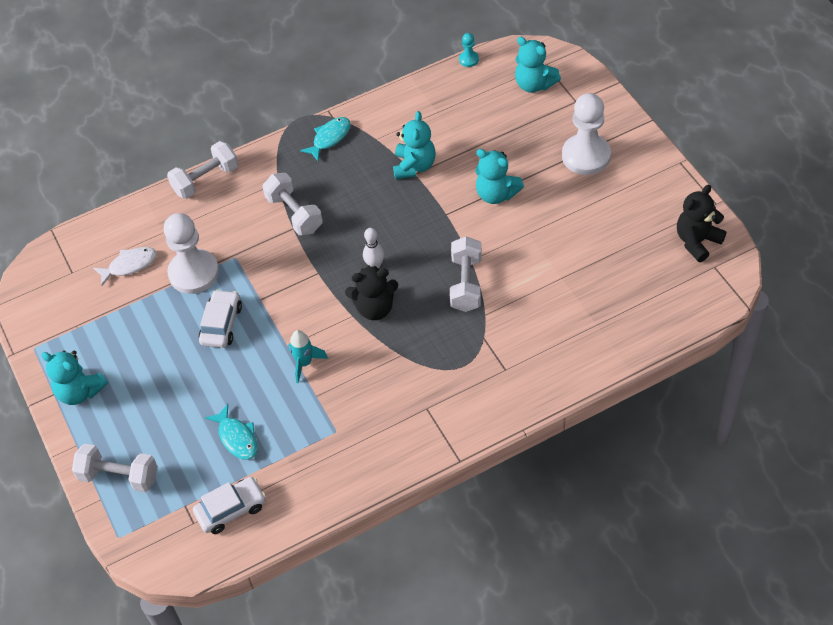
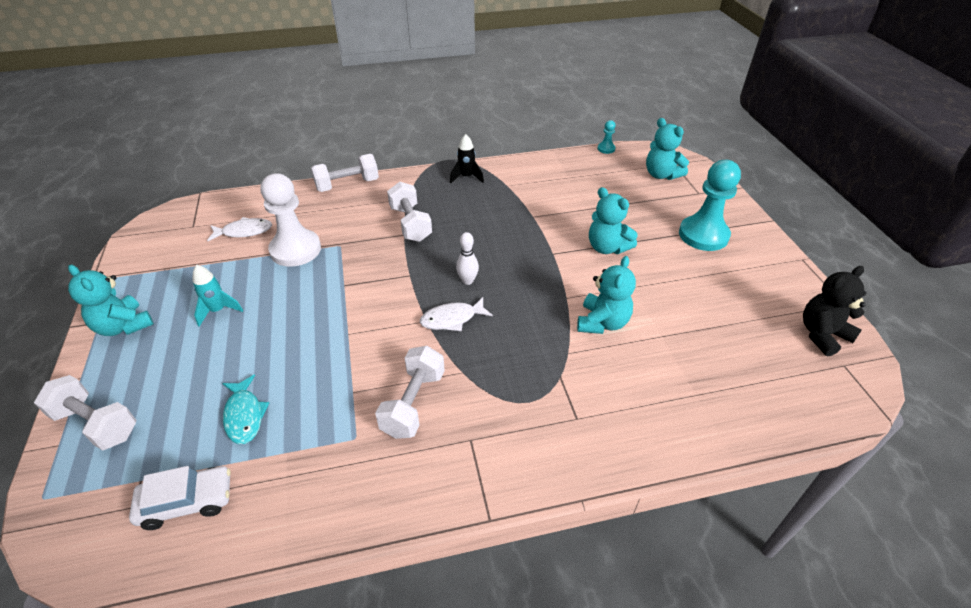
camera: 10 degrees right, 10 degrees down
white car [198,289,242,348] -> none
turquoise rocket [288,330,328,383] -> turquoise rocket moved to [193,265,243,327]
turquoise fish [300,117,351,161] -> black rocket [450,134,484,184]
black teddy bear [345,265,398,320] -> white fish [420,297,493,331]
turquoise teddy bear [393,111,436,180] -> turquoise teddy bear moved to [577,256,636,334]
white dumbbell [450,237,482,312] -> white dumbbell moved to [375,346,445,439]
white pawn [562,93,611,175] -> turquoise pawn [679,160,741,251]

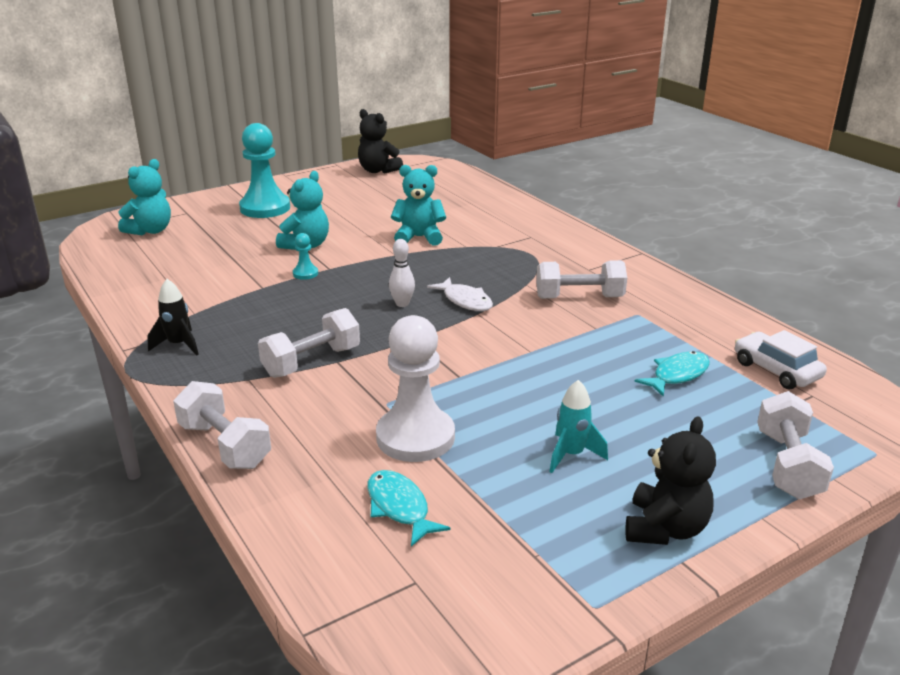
camera: 110 degrees left, 15 degrees down
turquoise teddy bear [68,265,154,336] -> black teddy bear [625,416,716,545]
white fish [207,217,272,241] -> turquoise fish [367,470,450,547]
turquoise pawn [597,120,616,154] -> turquoise pawn moved to [293,233,318,280]

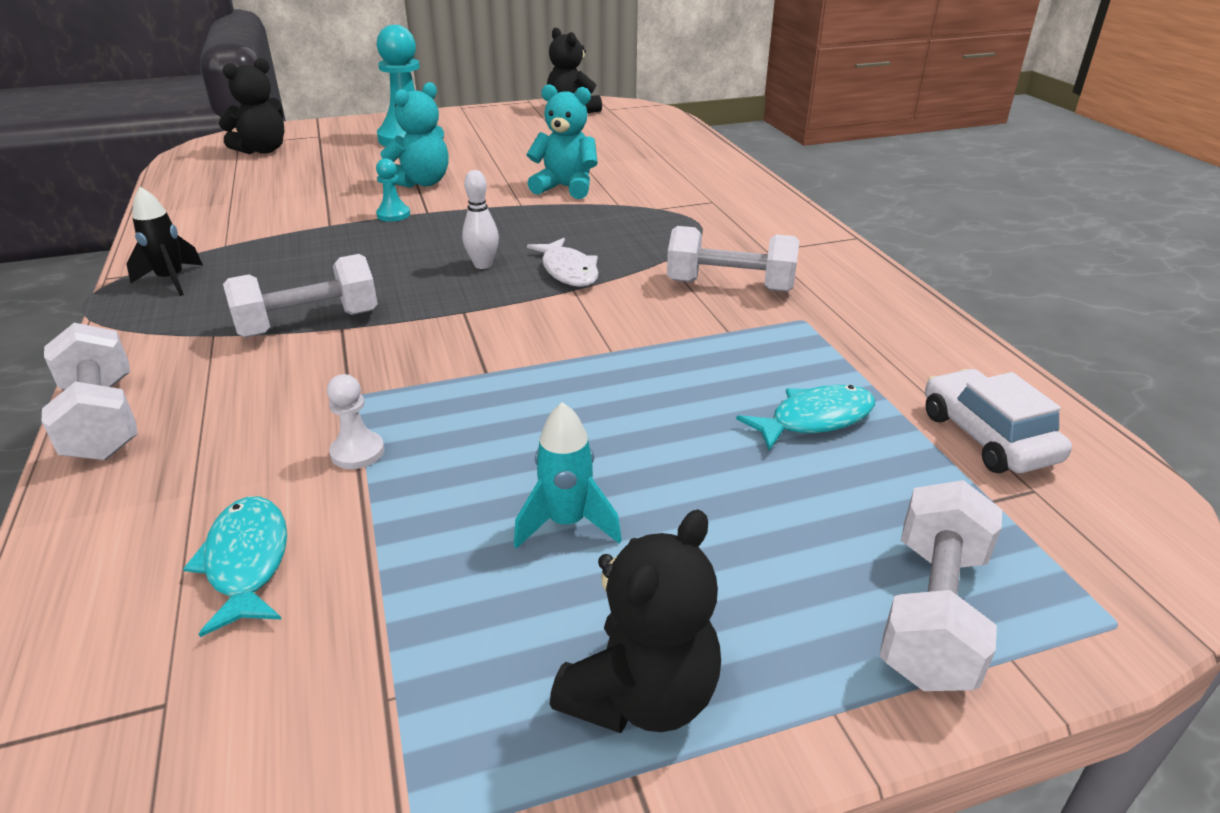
camera: 15 degrees right, 5 degrees up
turquoise teddy bear [118,159,171,236] -> black teddy bear [219,58,285,154]
white pawn [376,315,455,462] -> white pawn [327,374,384,469], size x0.44

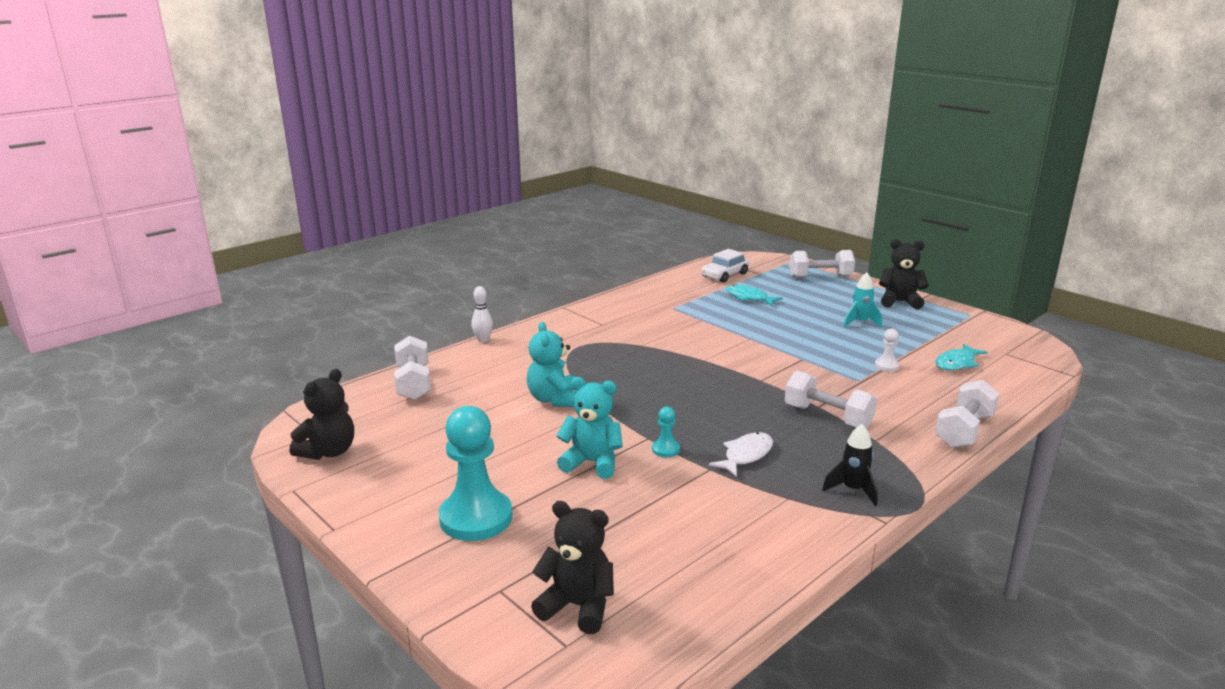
camera: 115 degrees left, 10 degrees down
white bowling pin [462,170,499,269] -> white bowling pin moved to [471,286,493,343]
white fish [527,238,599,287] -> white fish moved to [709,432,773,477]
white dumbbell [667,226,799,292] -> white dumbbell moved to [394,336,431,400]

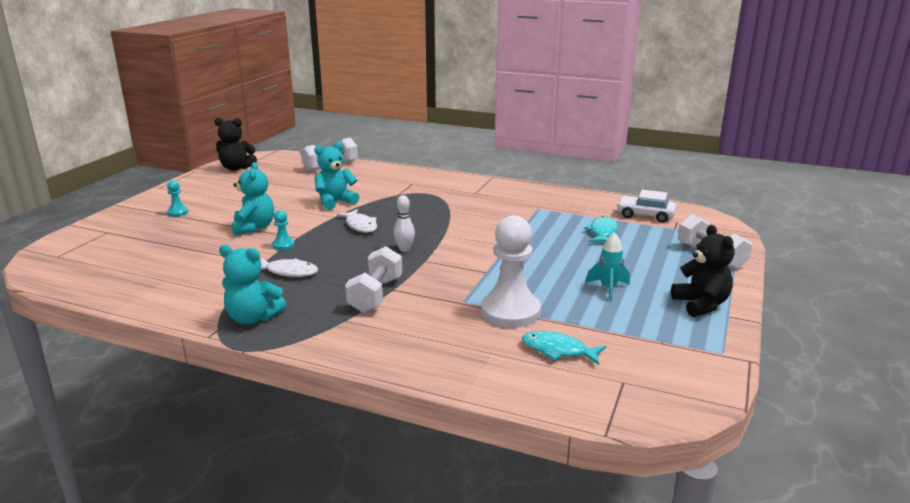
camera: 65 degrees right, 0 degrees up
turquoise pawn [439,406,513,541] -> turquoise pawn [167,180,188,217], size x0.44
white bowling pin [471,286,493,343] -> white bowling pin moved to [394,195,415,252]
black teddy bear [531,501,614,634] -> none
black rocket [822,424,878,506] -> turquoise teddy bear [219,245,287,325]
white pawn [875,328,900,372] -> white pawn [481,215,541,328], size x2.30
white dumbbell [935,380,999,448] -> none
none -> white fish [337,209,377,233]

